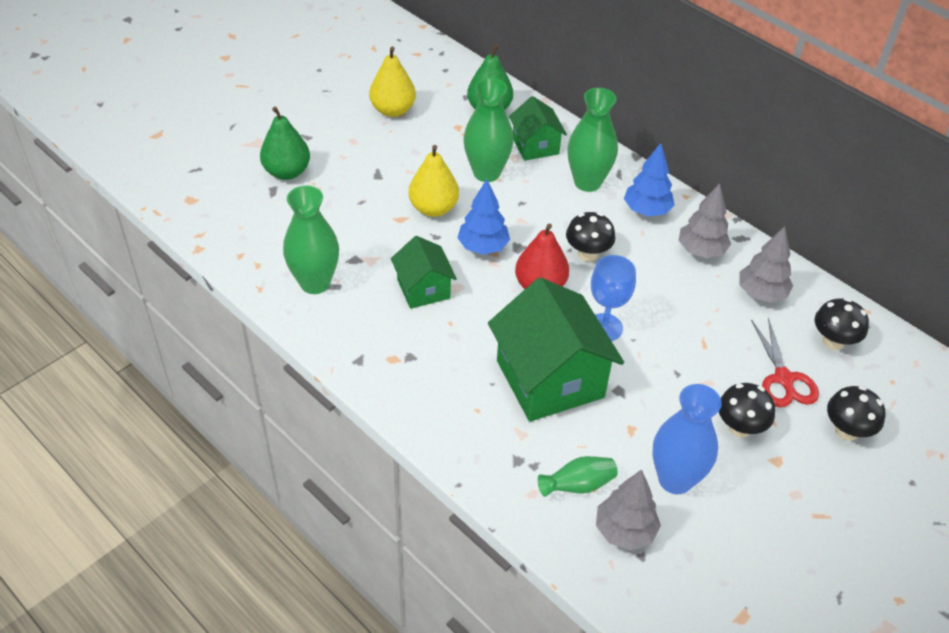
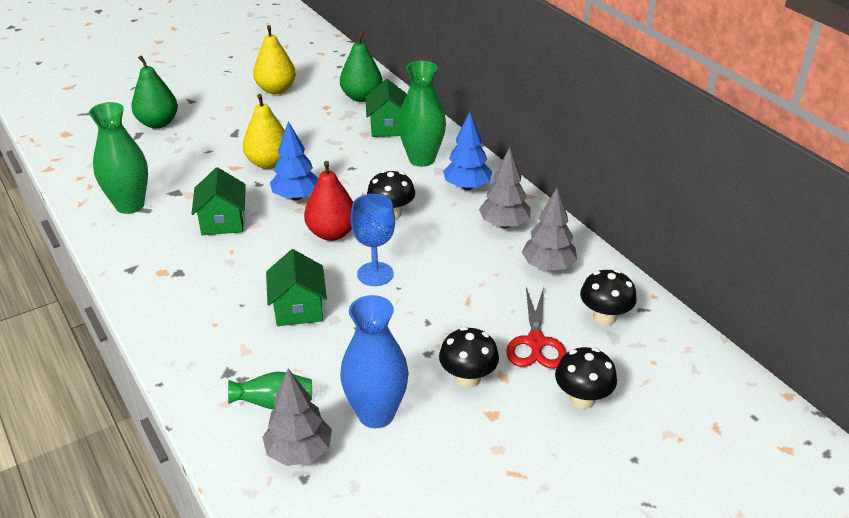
camera: 15 degrees right, 10 degrees down
green vase [463,78,514,182] -> none
green house [488,277,624,422] -> green house [266,249,327,326], size x0.55

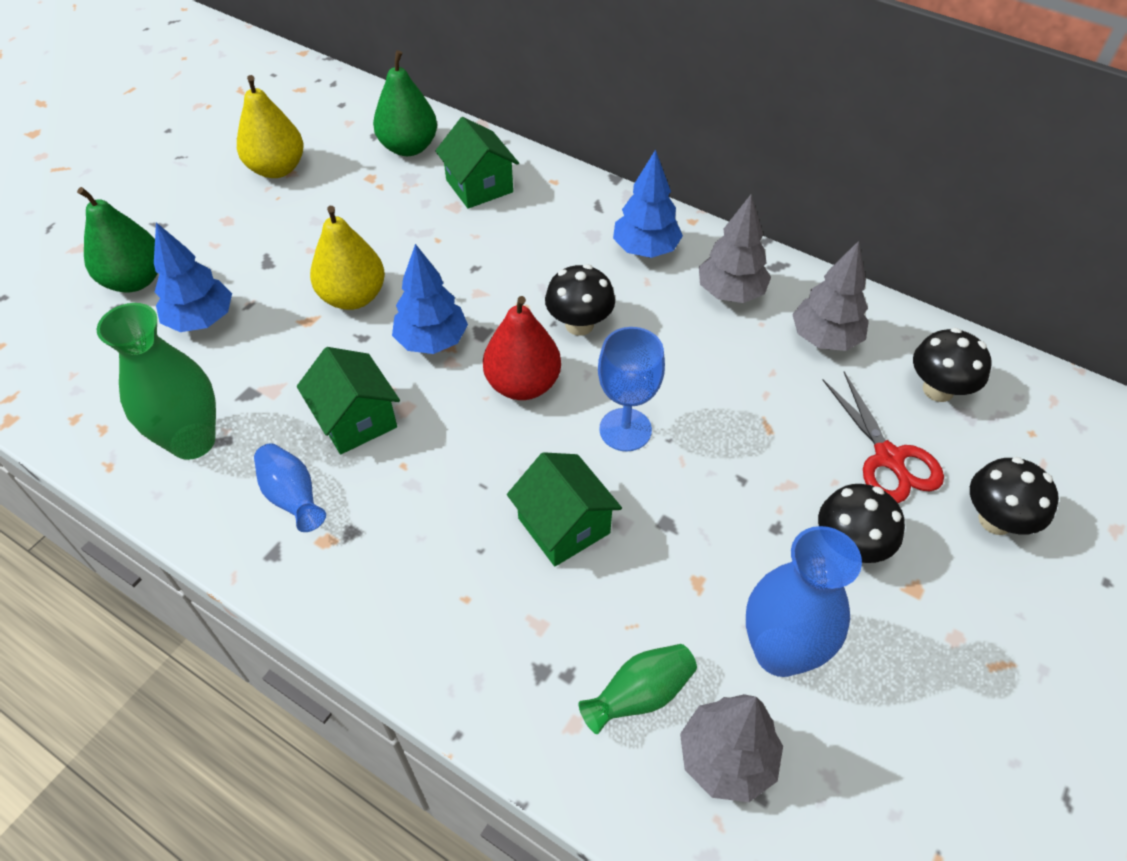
camera: 25 degrees left, 15 degrees up
green vase [398,61,446,167] -> none
none -> blue tree [154,222,232,332]
none -> blue vase [254,443,326,532]

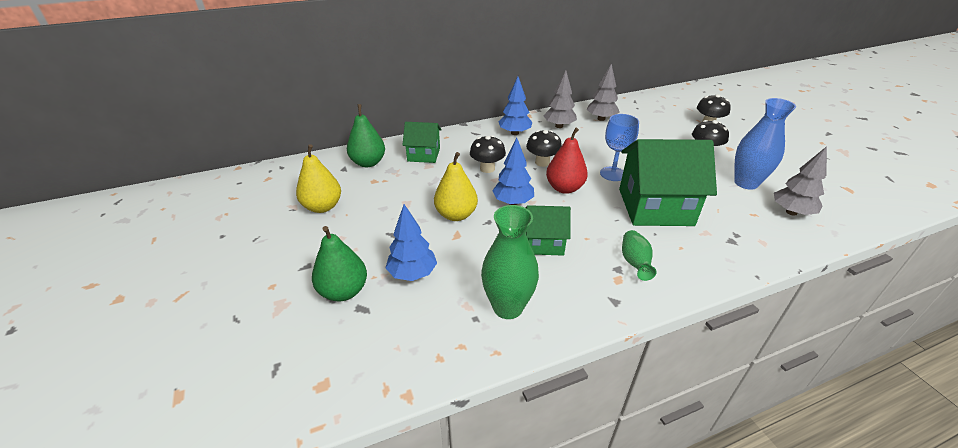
camera: 55 degrees left, 15 degrees down
blue vase [254,443,326,532] -> none
green house [507,452,622,566] -> green house [619,139,717,226], size x1.82
green vase [579,644,697,734] -> green vase moved to [622,230,657,281]
red scissors [822,372,944,503] -> none
black mushroom [913,328,991,402] -> black mushroom moved to [470,135,506,173]

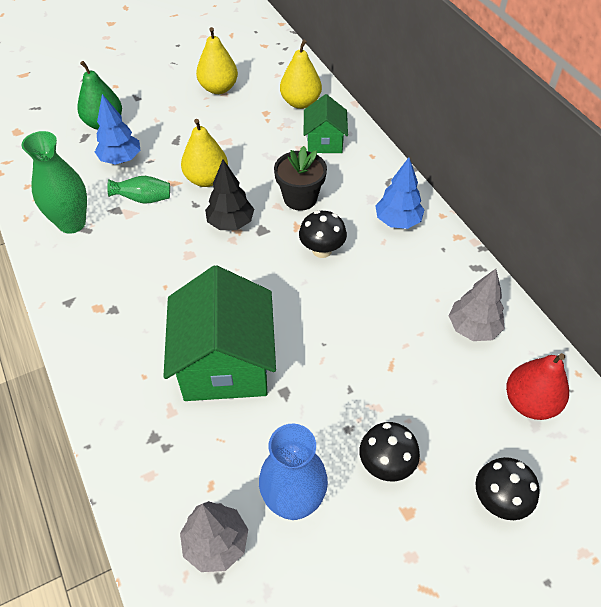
camera: 85 degrees right, 15 degrees up
green pear [347,104,385,167] -> yellow pear [280,39,322,109]
black mushroom [470,135,506,173] -> black flower pot [274,146,327,211]
blue tree [492,138,534,205] -> black tree [205,159,254,230]
green house [526,205,571,256] -> none
grey tree [544,70,577,128] -> none
red pear [546,128,588,194] -> red pear moved to [506,353,569,420]
blue goblet [600,114,639,181] -> none
green vase [622,230,657,281] -> green vase moved to [107,176,170,204]

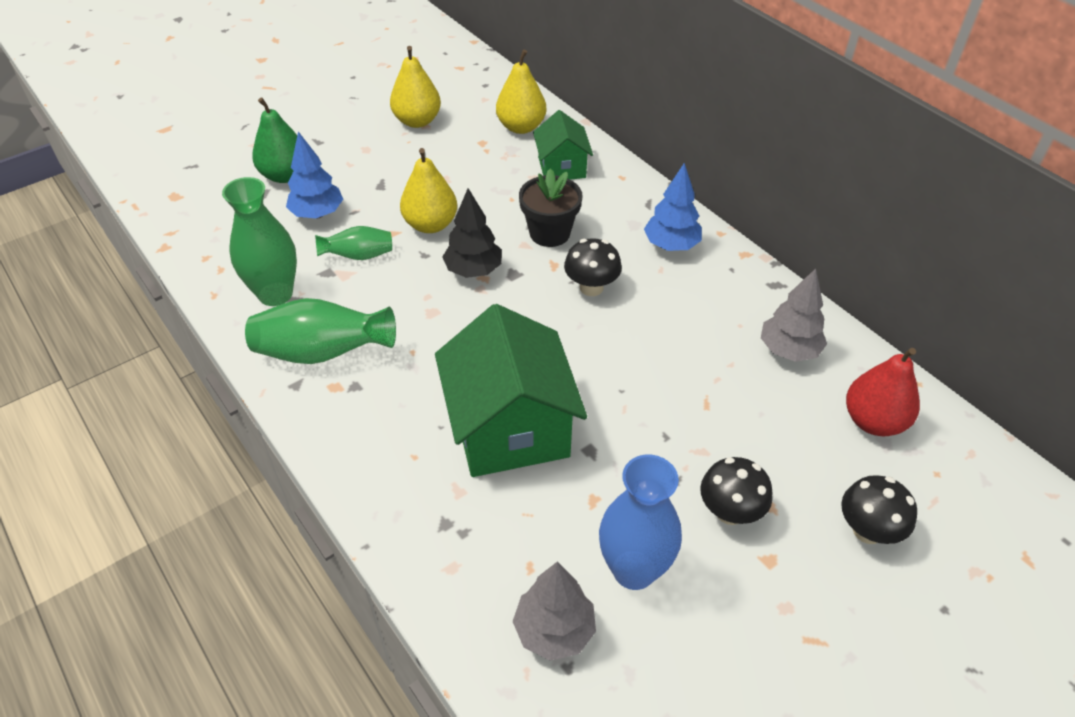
camera: 10 degrees left, 5 degrees down
none -> green vase [245,298,396,364]

